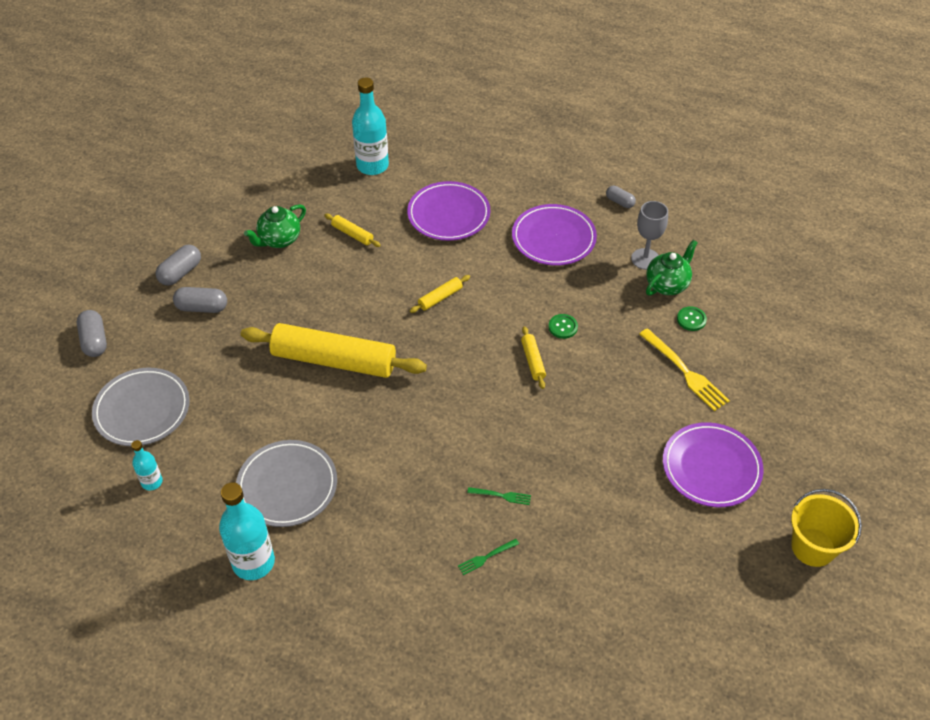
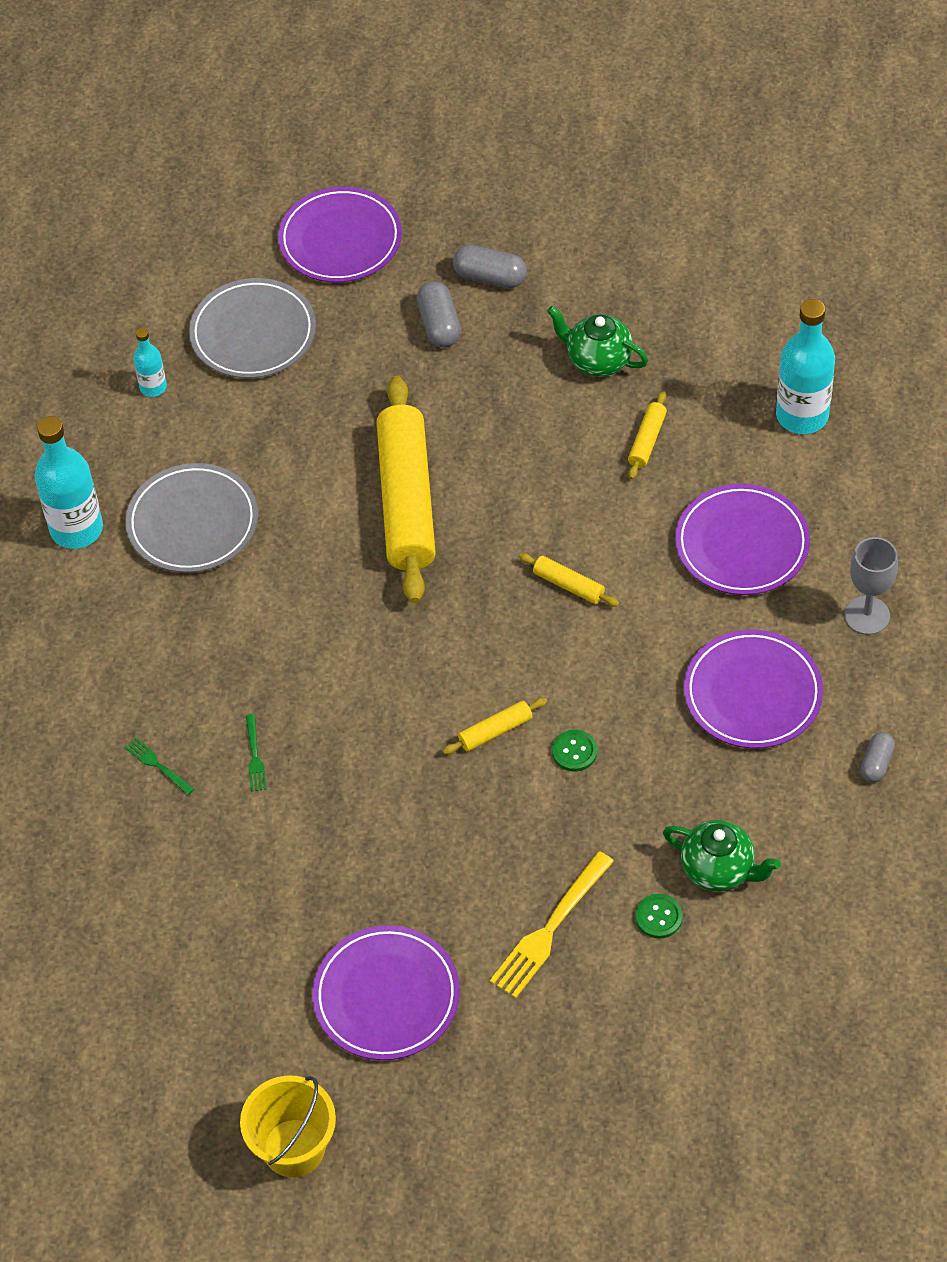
camera: 75 degrees right, 5 degrees up
grey capsule [77,310,107,357] -> purple plate [278,187,402,283]
grey goblet [631,201,668,270] -> grey goblet moved to [844,537,898,635]

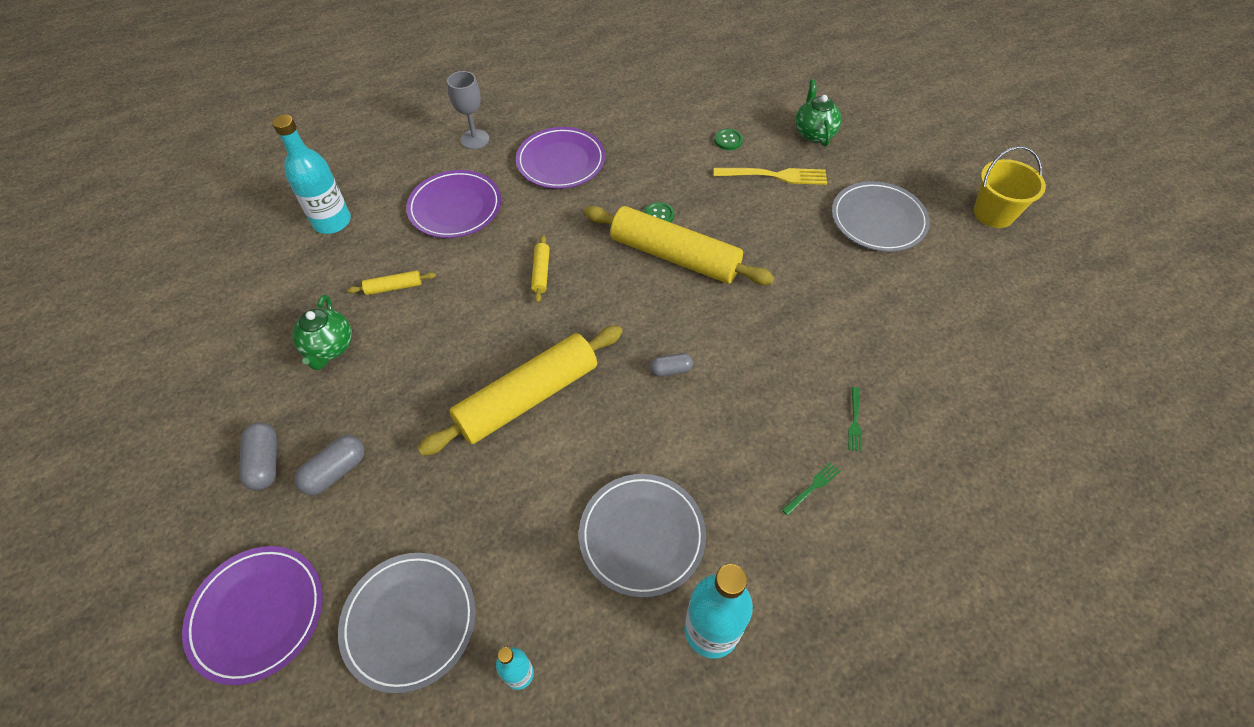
camera: 125 degrees left, 0 degrees up
green fork [246,714,266,792] -> green fork moved to [782,462,841,516]
purple plate [312,925,460,1060] -> grey plate [832,181,930,252]
yellow rolling pin [443,698,548,754] -> yellow rolling pin [584,206,775,285], size x2.42
green teapot [663,820,781,892] -> green teapot moved to [795,80,842,147]
grey capsule [860,732,895,783] -> grey capsule moved to [650,353,693,377]

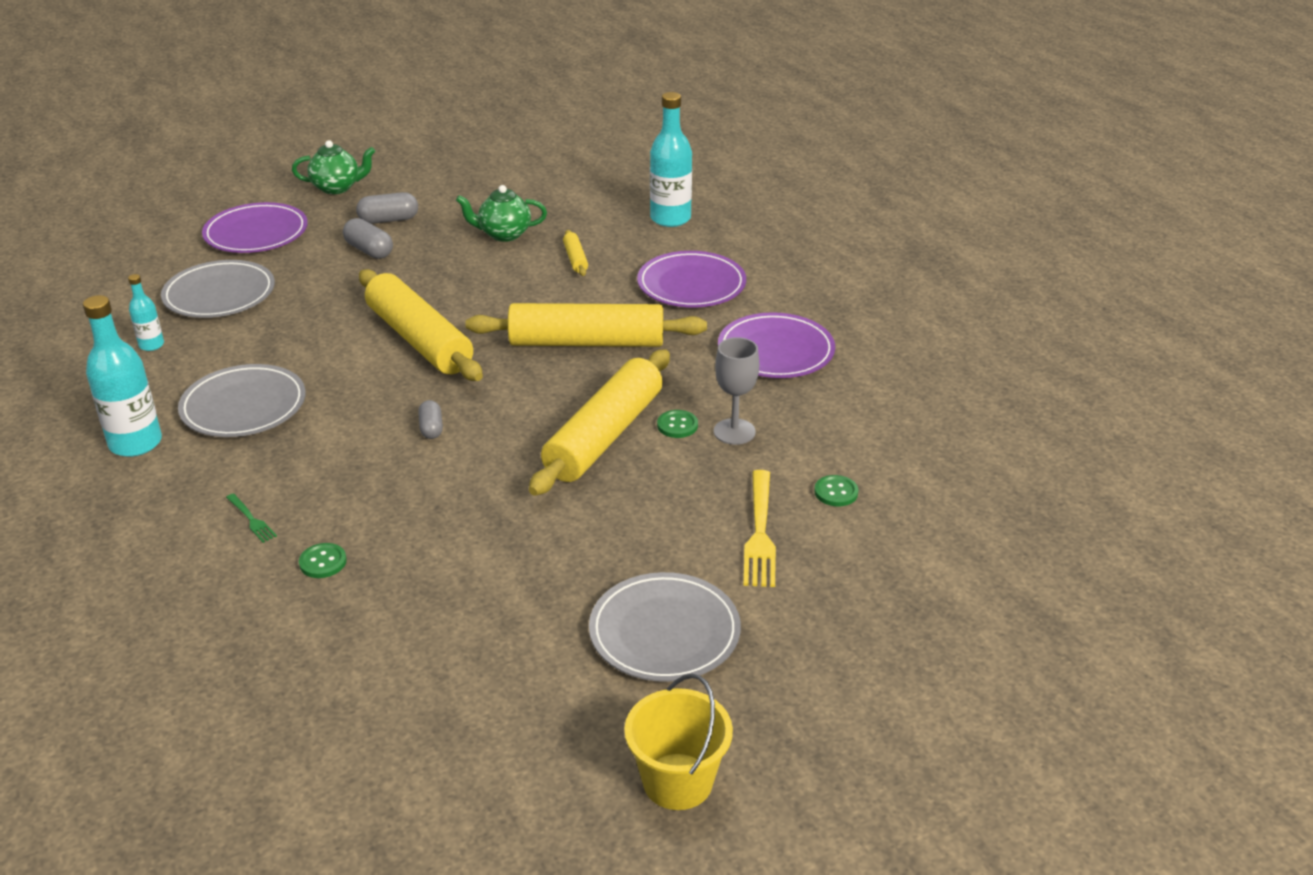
camera: 90 degrees right, 20 degrees down
grey goblet [447,71,489,149] -> grey goblet moved to [714,337,759,445]
yellow rolling pin [531,235,550,303] -> yellow rolling pin [465,303,707,347], size x2.42
green teapot [795,80,842,147] -> green teapot moved to [292,140,375,194]
green fork [848,387,862,452] -> green button [299,543,347,578]

